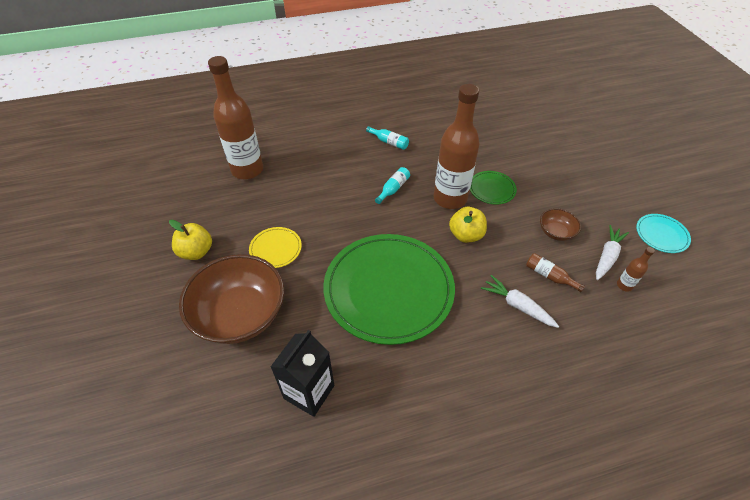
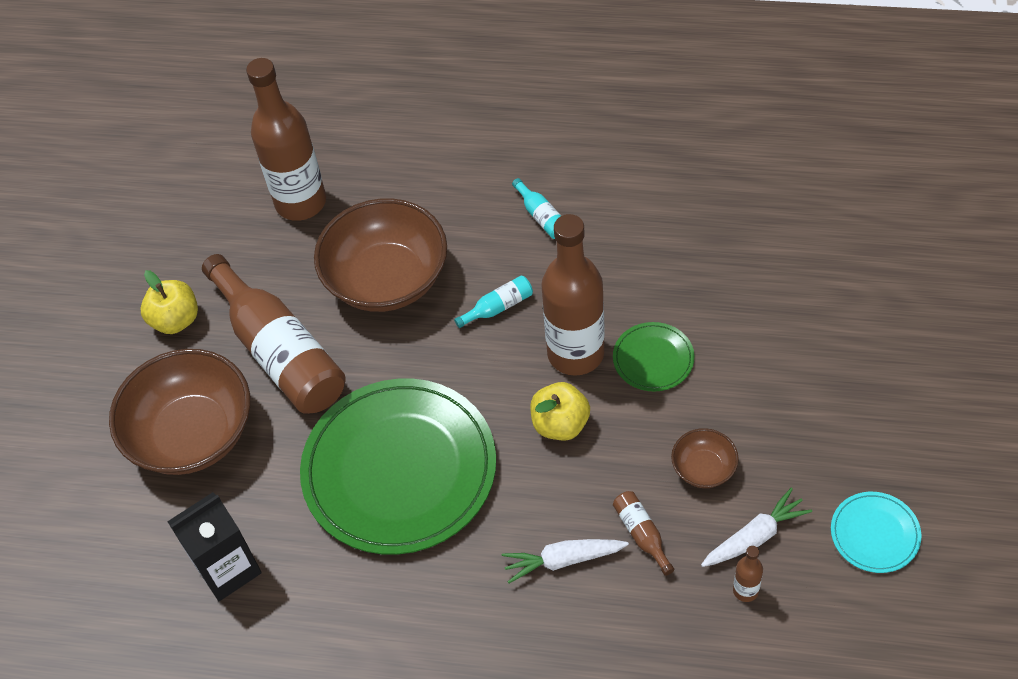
camera: 30 degrees right, 5 degrees up
yellow plate [249,227,302,268] -> brown bottle [202,254,346,414]
white carrot [481,275,559,328] -> white carrot turned 75 degrees counterclockwise [502,539,629,583]
none -> brown bowl [314,198,447,312]

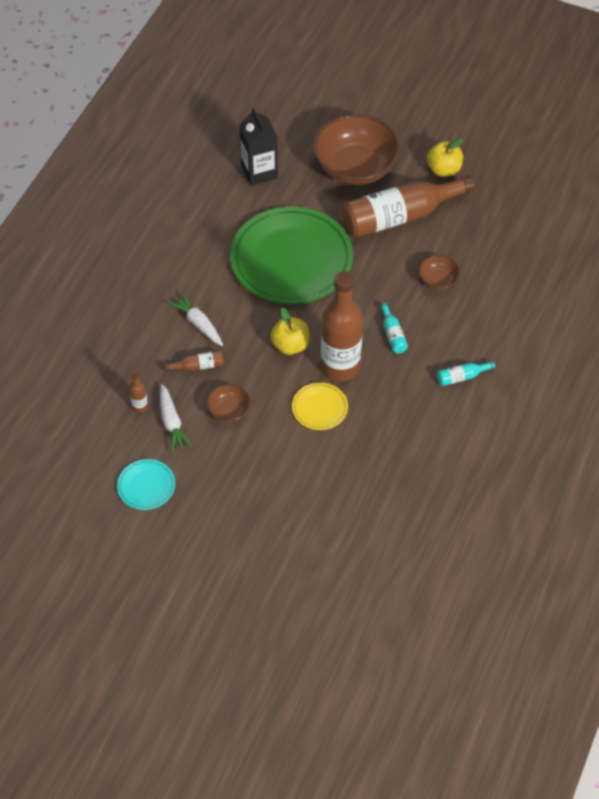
camera: 100 degrees right, 0 degrees up
brown bottle [246,58,326,221] -> none
brown bowl [314,198,447,312] -> brown bowl [419,255,460,290], size x0.45
white carrot [502,539,629,583] -> white carrot turned 45 degrees counterclockwise [167,292,223,346]
green plate [613,322,694,392] -> yellow plate [292,382,348,430]

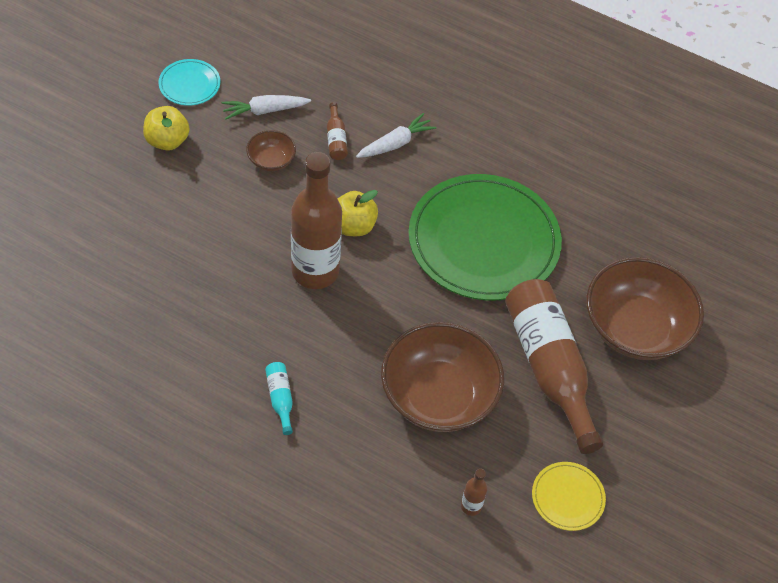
camera: 90 degrees right, 0 degrees up
brown bottle [129,371,148,413] -> brown bottle moved to [461,469,487,516]
black carton [239,107,278,186] -> none
yellow plate [292,382,348,430] -> yellow plate moved to [532,462,606,531]
turquoise bottle [381,303,408,353] -> none
brown bowl [419,255,460,290] -> brown bowl [381,322,504,432], size x2.20
yellow apple [427,138,463,177] -> yellow apple moved to [143,106,190,151]

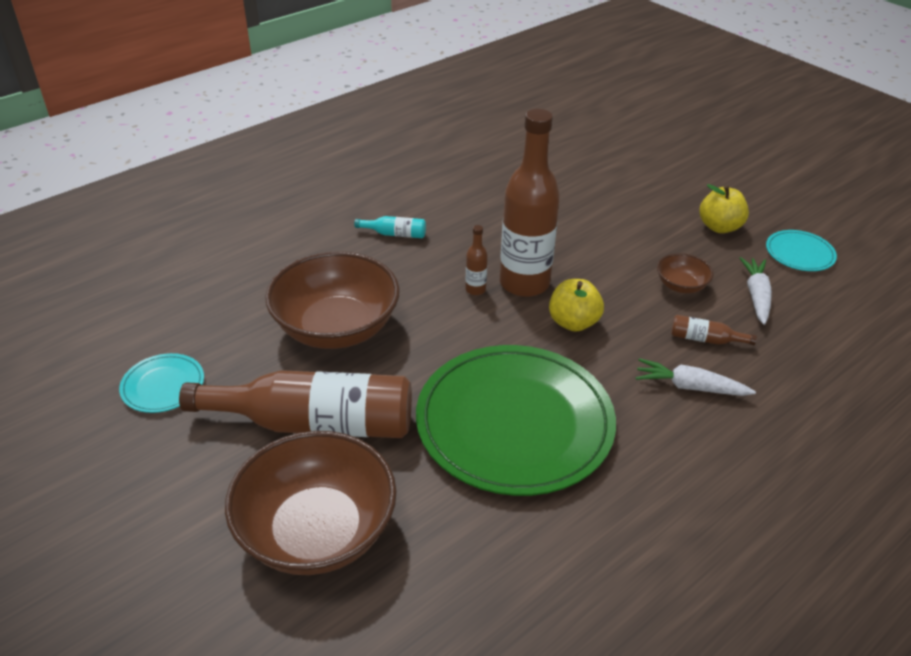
camera: 115 degrees right, 15 degrees down
white carrot [356,113,437,158] -> white carrot turned 120 degrees clockwise [636,358,756,396]
brown bottle [461,469,487,516] -> brown bottle moved to [465,225,488,295]
yellow plate [532,462,606,531] -> turquoise plate [119,353,204,413]

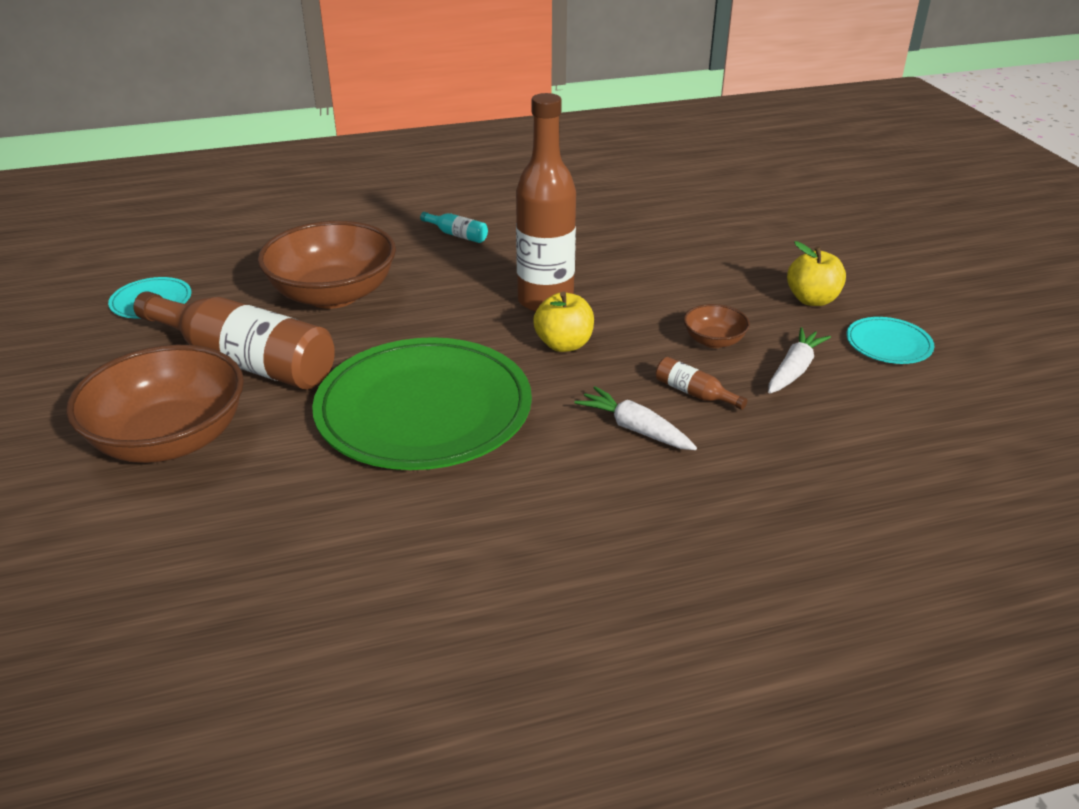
camera: 25 degrees right, 5 degrees down
brown bottle [465,225,488,295] -> none

